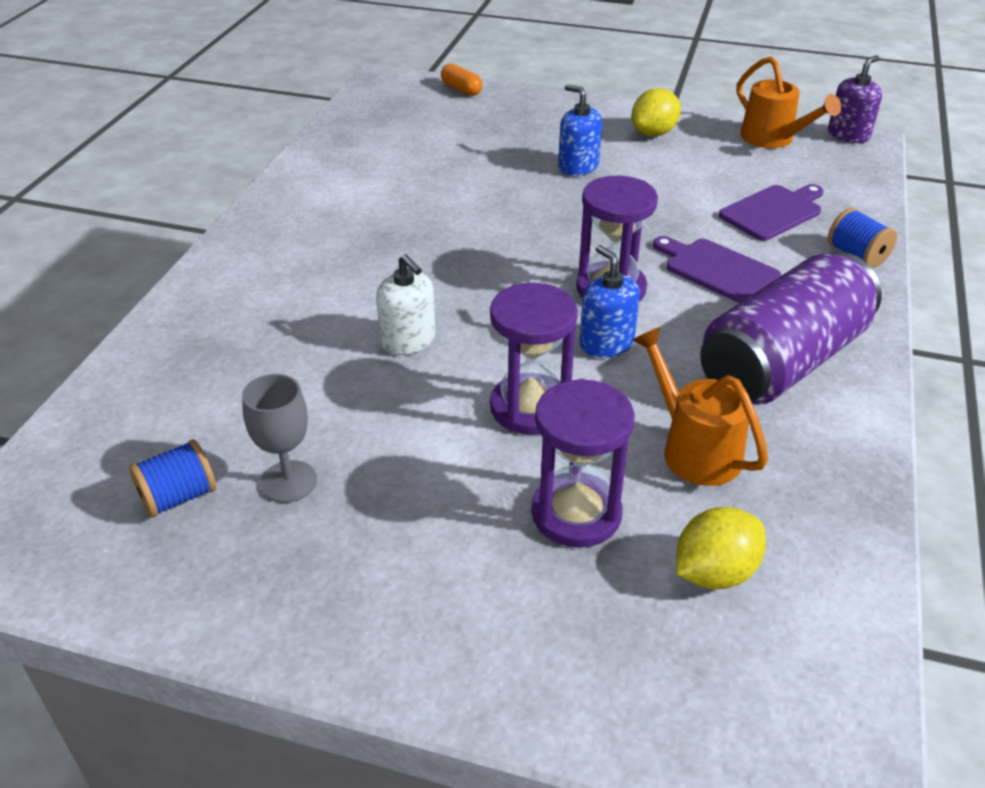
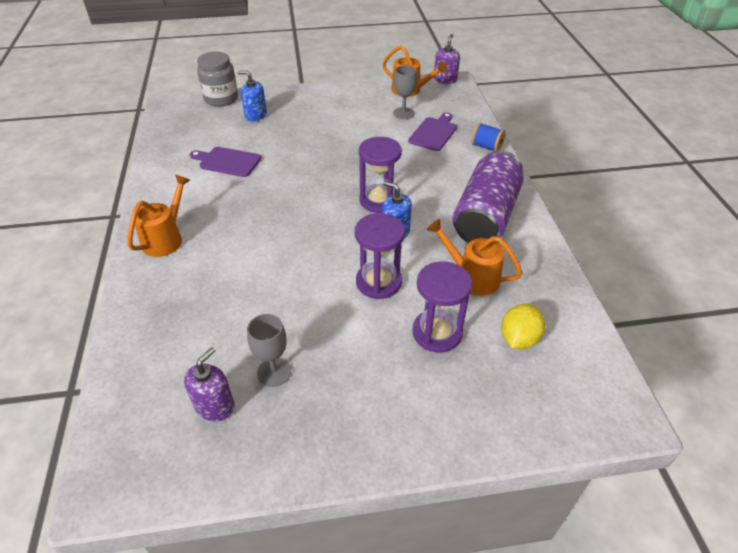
camera: 25 degrees left, 5 degrees up
blue spool [129,439,216,518] -> purple soap dispenser [184,347,234,421]
white soap dispenser [376,254,435,355] -> none
orange capsule [441,64,483,96] -> grey jar [197,52,238,107]
blue soap dispenser [558,84,602,176] -> blue soap dispenser moved to [237,71,267,122]
yellow lemon [632,88,681,136] -> none
purple cutting board [653,236,781,303] -> purple cutting board moved to [190,147,261,177]
none -> orange watering can [127,175,190,257]
none -> grey goblet [393,65,417,119]

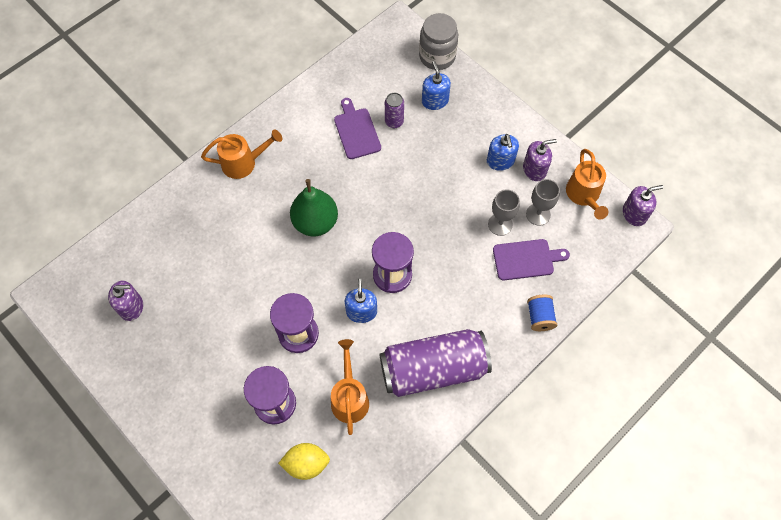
camera: 55 degrees right, 20 degrees up
grey goblet [247,314,291,387] -> grey goblet moved to [488,189,520,236]
none -> green pear [290,179,338,236]
none -> purple can [385,93,404,128]
none -> blue soap dispenser [487,134,519,171]
none -> purple soap dispenser [523,139,557,181]

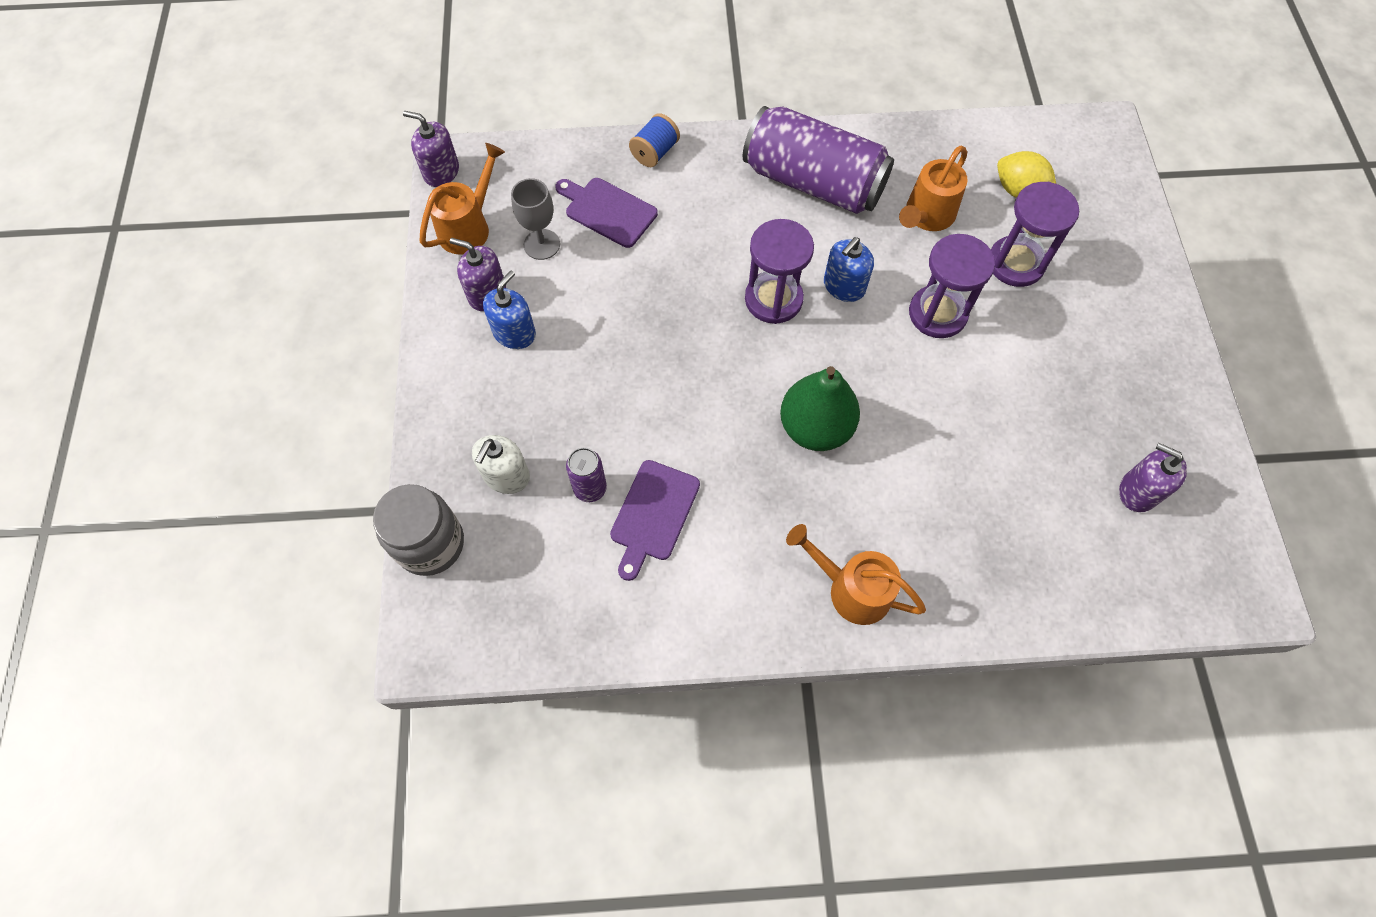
camera: 140 degrees left, 0 degrees up
blue soap dispenser [422,61,451,110] -> white soap dispenser [472,435,530,494]
grey goblet [488,189,520,236] -> none

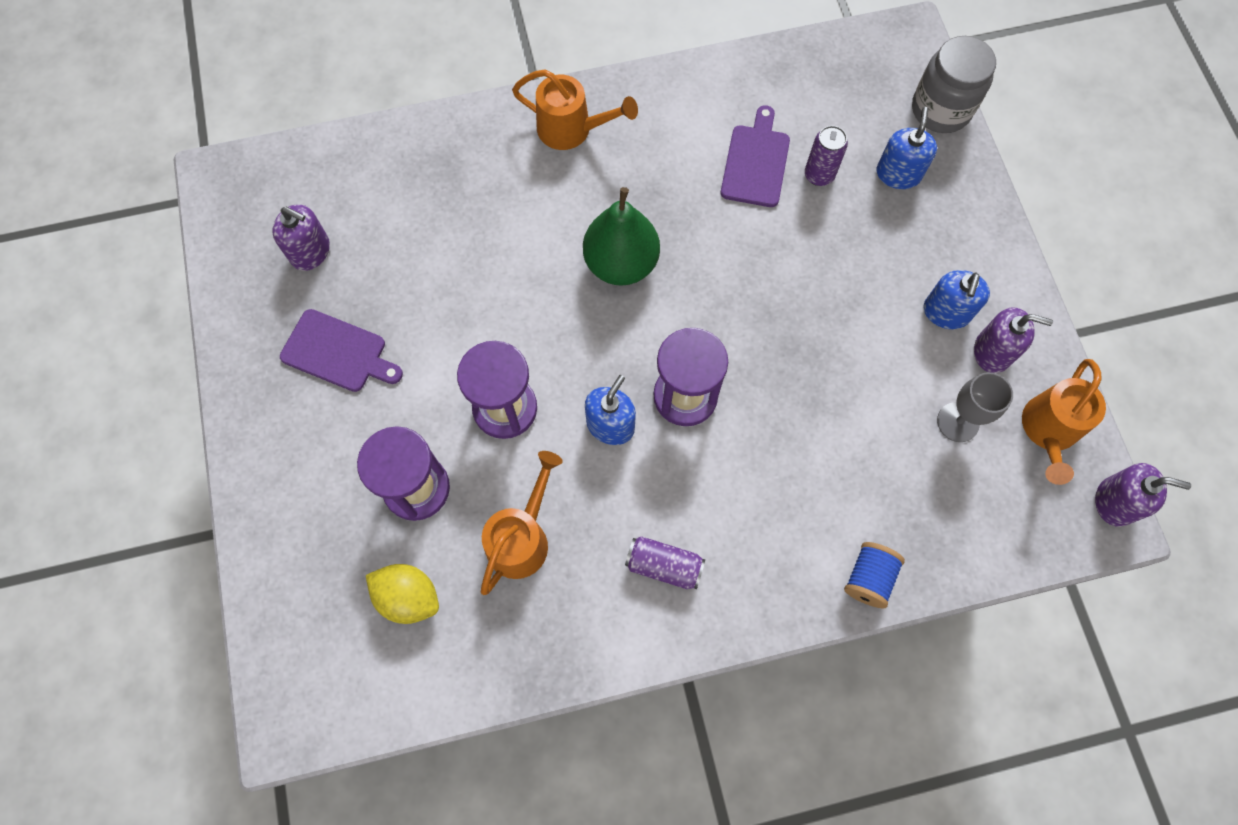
camera: 170 degrees right, 5 degrees up
white soap dispenser [472,435,530,494] -> blue soap dispenser [877,107,937,189]
purple cutting board [555,178,658,248] -> purple cutting board moved to [280,309,403,392]
purple can [743,106,894,214] -> purple can [625,536,705,589], size x0.44

